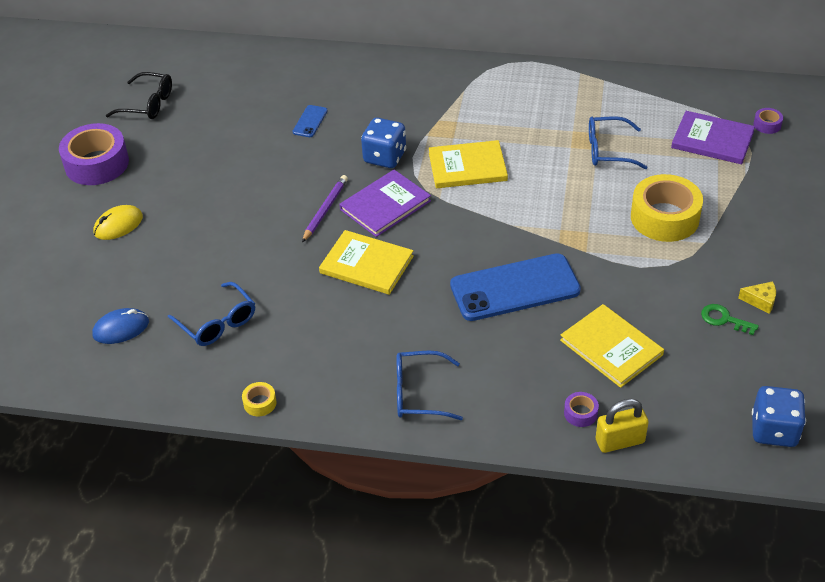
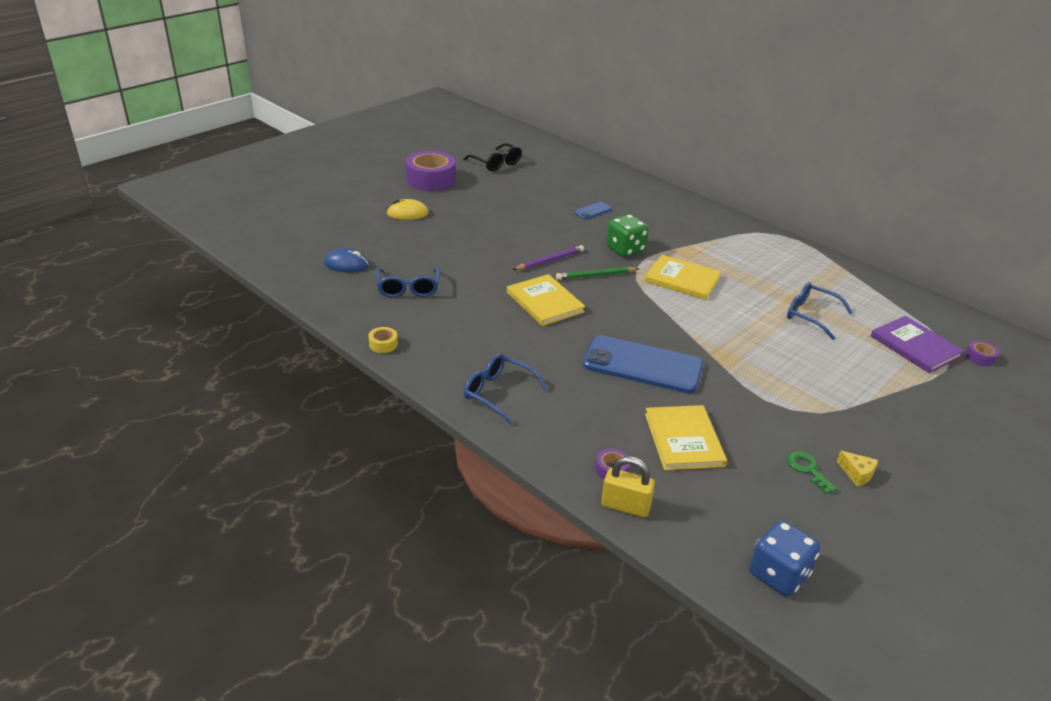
camera: 30 degrees right, 10 degrees down
purple book [339,170,431,237] -> green pencil [556,267,639,280]
blue dice [361,118,406,168] -> green dice [606,215,648,257]
yellow tape [631,174,703,242] -> none

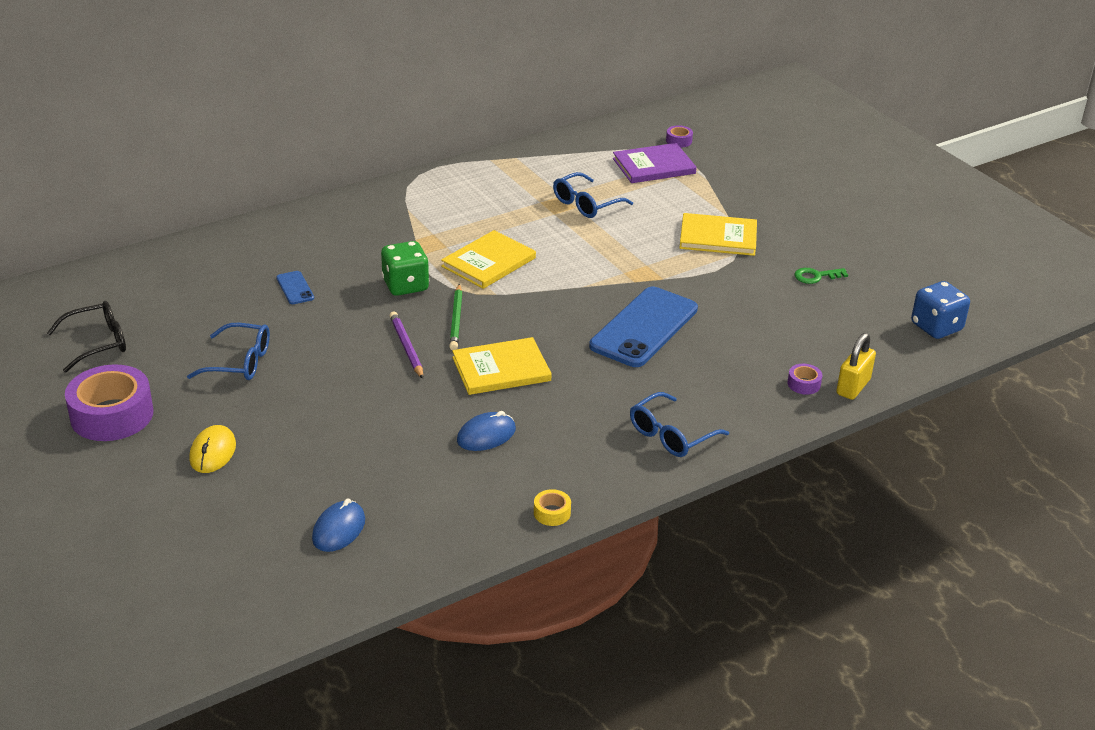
camera: 75 degrees left, 0 degrees up
blue glasses [376,267,439,298] -> blue glasses moved to [187,323,270,380]
yellow book [645,405,727,470] -> yellow book moved to [679,213,757,256]
yellow cheese [837,450,878,487] -> none
none -> blue mouse [457,411,516,451]

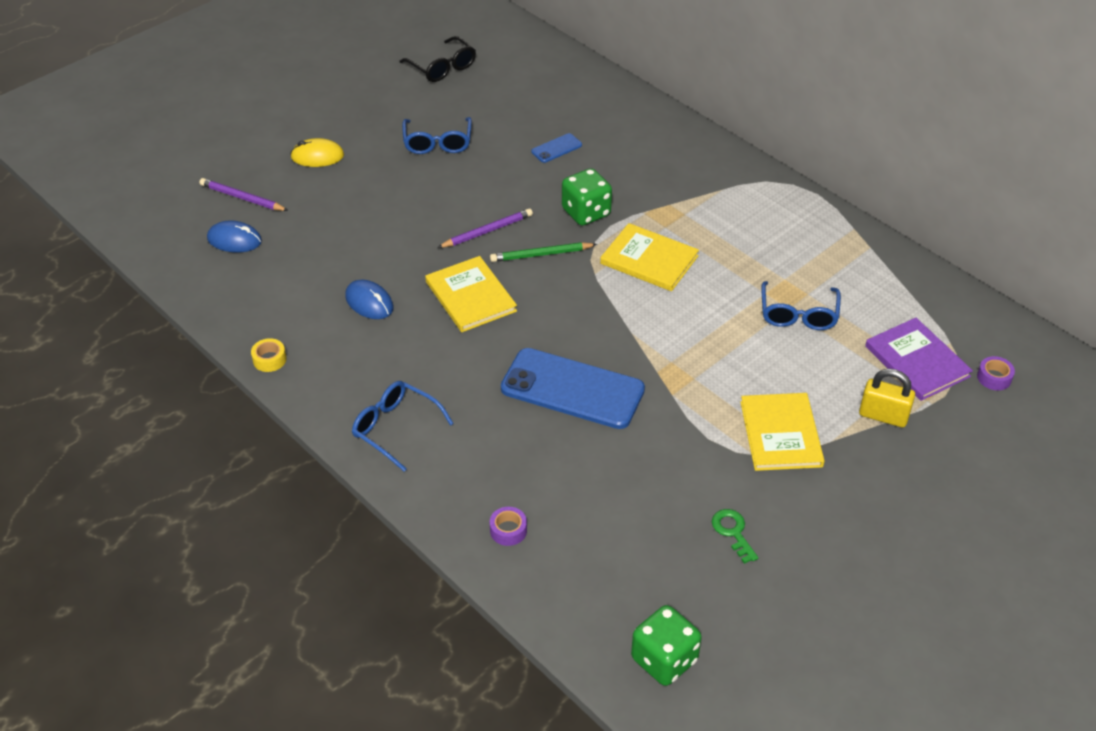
camera: 80 degrees right, 10 degrees up
purple tape [65,364,154,441] -> none
blue glasses [553,172,633,218] -> blue glasses turned 120 degrees counterclockwise [761,281,841,330]
yellow padlock [836,333,876,400] -> yellow padlock moved to [859,369,915,427]
blue dice [911,281,970,339] -> green dice [631,605,702,686]
none -> purple pencil [199,178,288,211]

